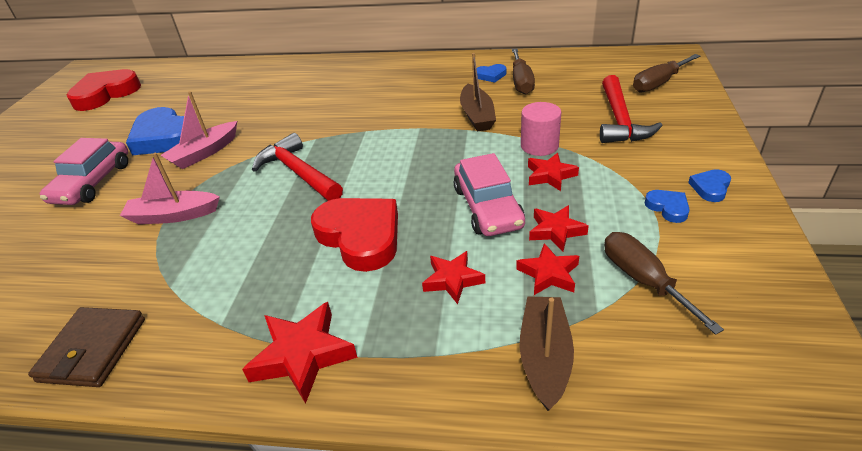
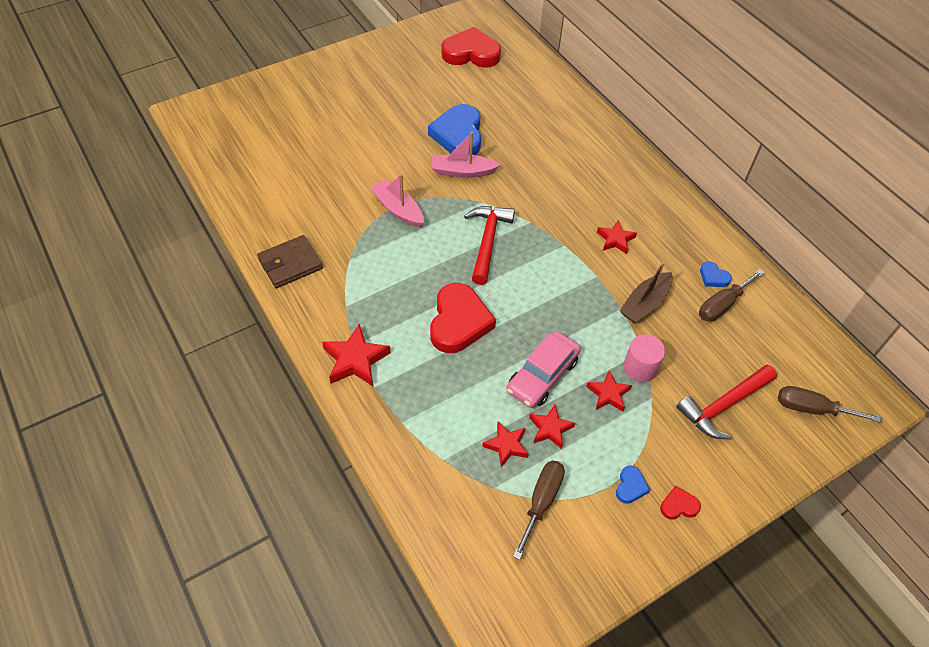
camera: 45 degrees right, 15 degrees up
pink car [40,138,128,205] -> none
red star [422,251,485,304] -> red star moved to [597,220,637,254]
brown boat [519,296,574,411] -> none
blue heart [688,169,731,202] -> red heart [660,485,701,520]

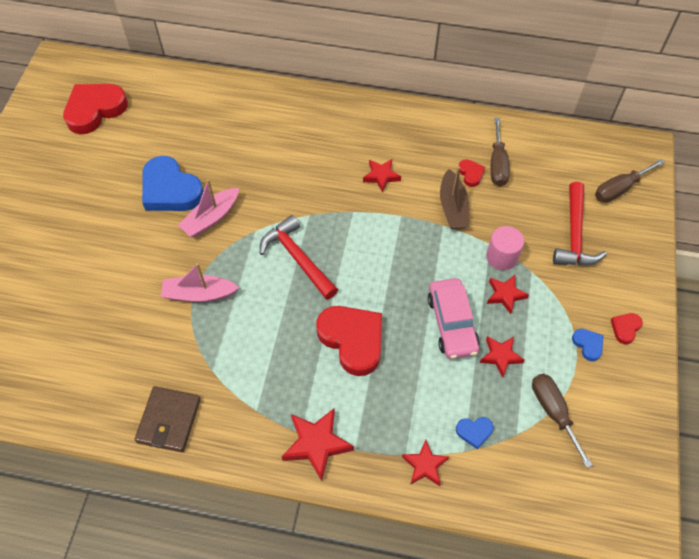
camera: 45 degrees left, 5 degrees up
red star [482,422,529,467] -> red star moved to [402,440,449,486]
blue heart [700,261,732,287] -> blue heart moved to [456,417,494,449]
none -> red heart [459,159,485,187]

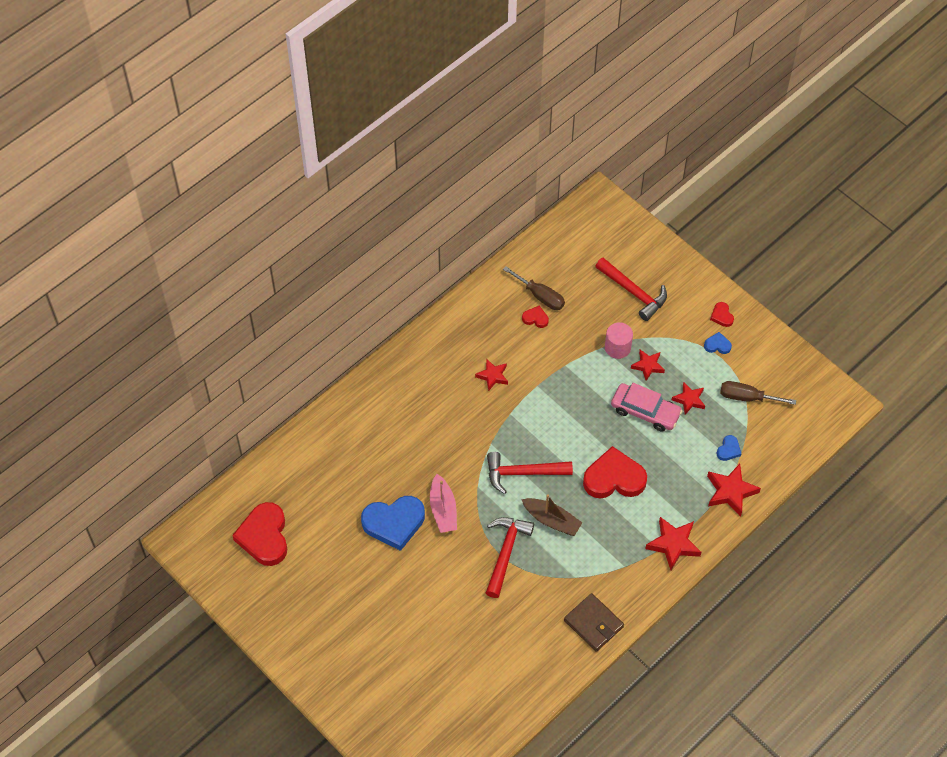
camera: 55 degrees left, 0 degrees up
pink boat [161,263,239,302] -> red hammer [486,517,534,598]
red star [402,440,449,486] -> red star [707,464,761,517], size x1.55
brown boat [440,166,469,229] -> brown boat moved to [521,494,582,536]
brown screwdriver [595,159,665,203] -> none

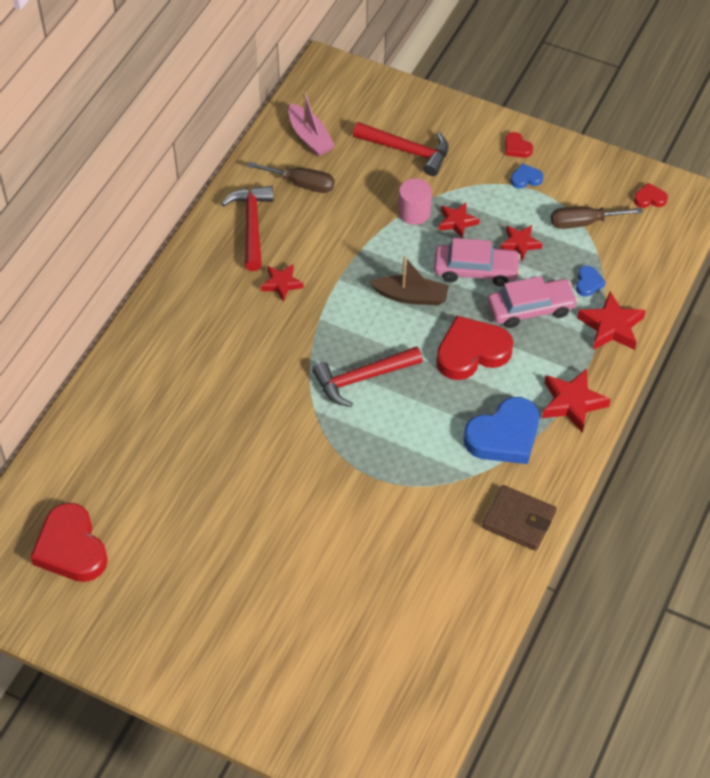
camera: 20 degrees left, 5 degrees down
blue heart [361,496,425,551] -> blue heart moved to [464,397,539,464]
pink boat [430,474,457,533] -> pink boat moved to [288,91,335,156]
red hammer [486,517,534,598] -> red hammer moved to [221,186,273,271]
brown boat [521,494,582,536] -> brown boat moved to [370,256,449,305]
red heart [522,306,549,328] -> red heart moved to [634,183,668,208]
none -> pink car [488,276,578,328]

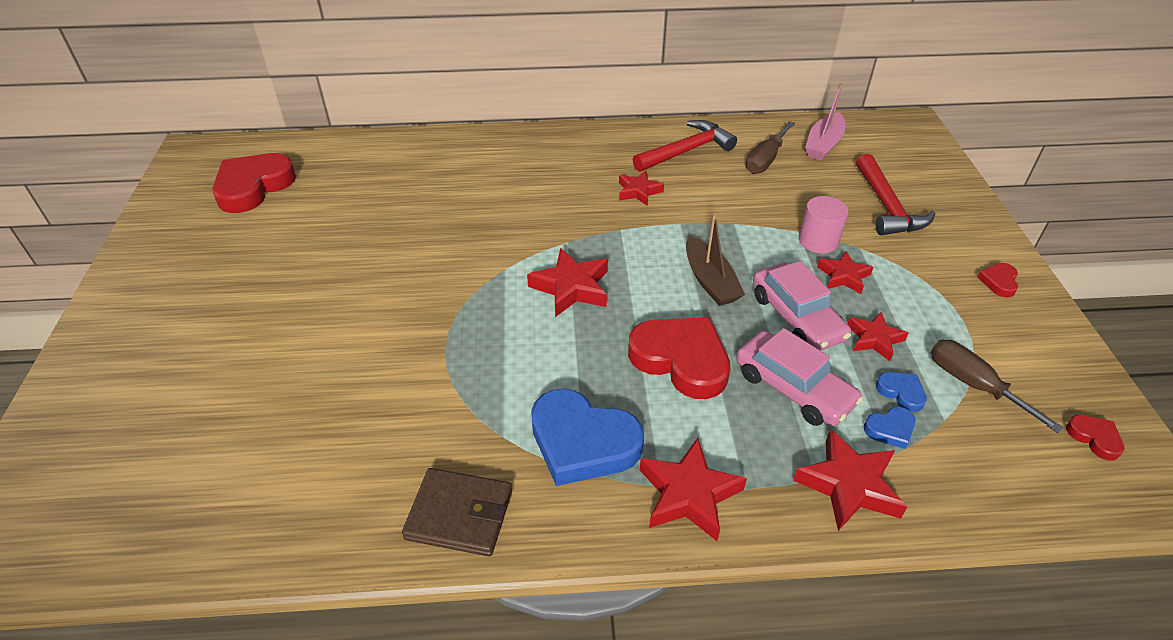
camera: 60 degrees right, 10 degrees down
brown screwdriver [247,162,335,193] -> brown screwdriver turned 45 degrees clockwise [746,121,795,174]
red hammer [312,346,423,407] -> red star [527,248,608,317]
brown wallet [482,485,557,551] -> brown wallet turned 75 degrees counterclockwise [402,468,512,556]
blue heart [511,163,543,189] -> blue heart moved to [876,372,927,412]

